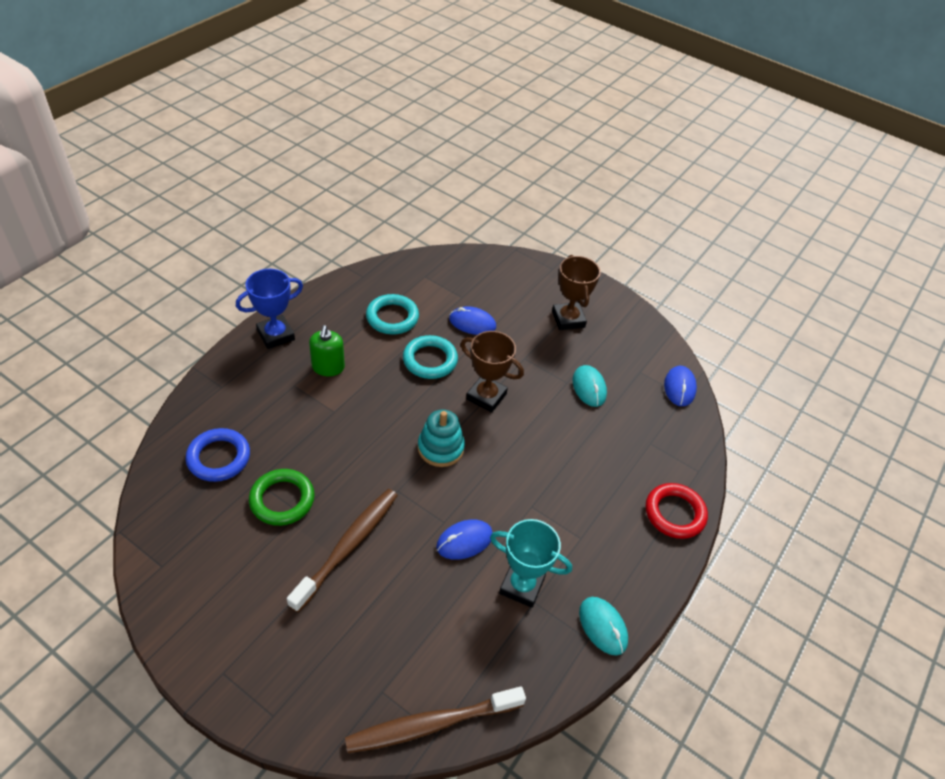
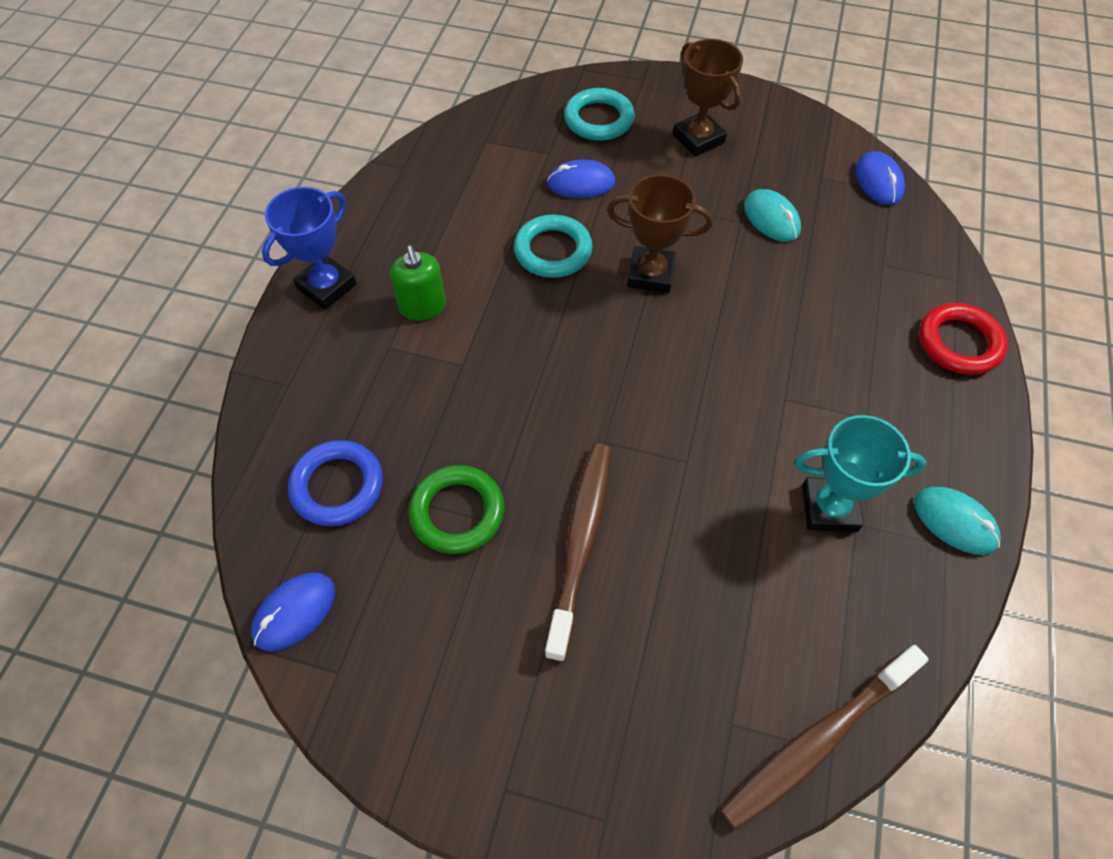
camera: 15 degrees left, 10 degrees up
turquoise ring [366,294,419,335] -> turquoise ring moved to [564,88,635,141]
turquoise stacking toy [418,409,465,467] -> none
blue mouse [436,519,493,560] -> blue mouse moved to [251,572,335,652]

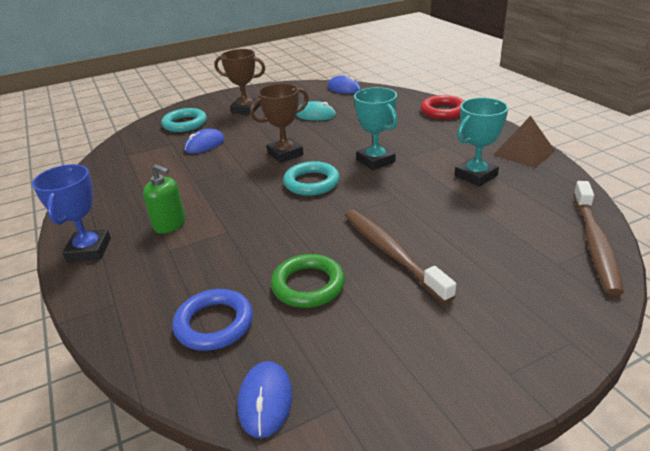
camera: 40 degrees left, 25 degrees down
turquoise ring [514,215,593,278] -> turquoise ring moved to [283,161,340,196]
turquoise mouse [914,487,1001,555] -> brown pyramid [493,116,555,168]
none -> turquoise trophy [354,87,398,170]

